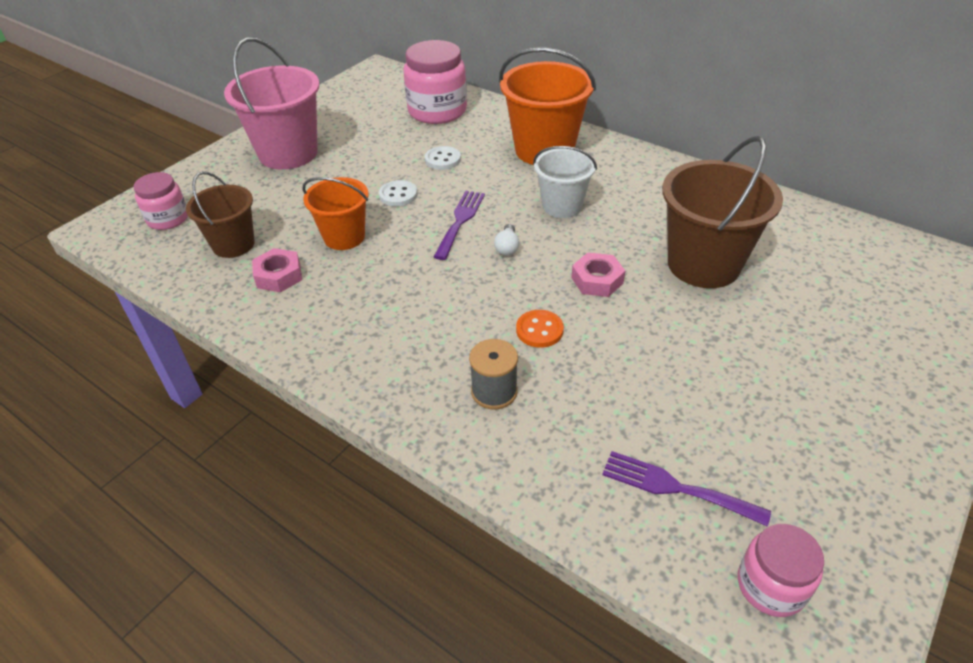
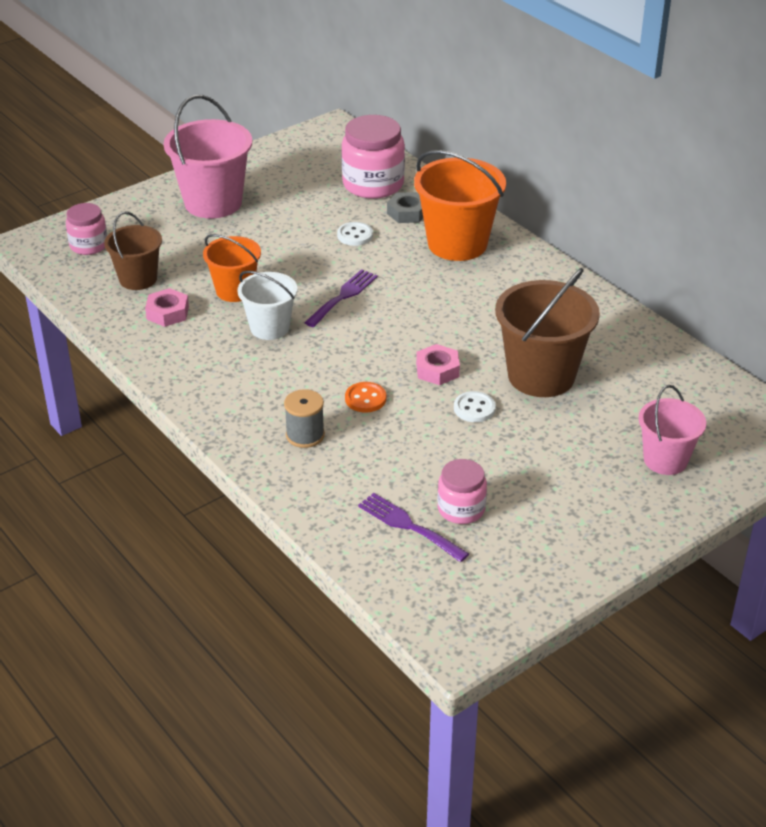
camera: 15 degrees right, 5 degrees down
white button [379,180,417,207] -> white button moved to [454,391,496,422]
white light bulb [494,224,520,256] -> none
white bucket [533,146,597,218] -> white bucket moved to [237,271,298,340]
pink jar [738,524,824,617] -> pink jar moved to [437,459,487,524]
none -> grey nut [387,192,423,223]
none -> pink bucket [639,385,706,475]

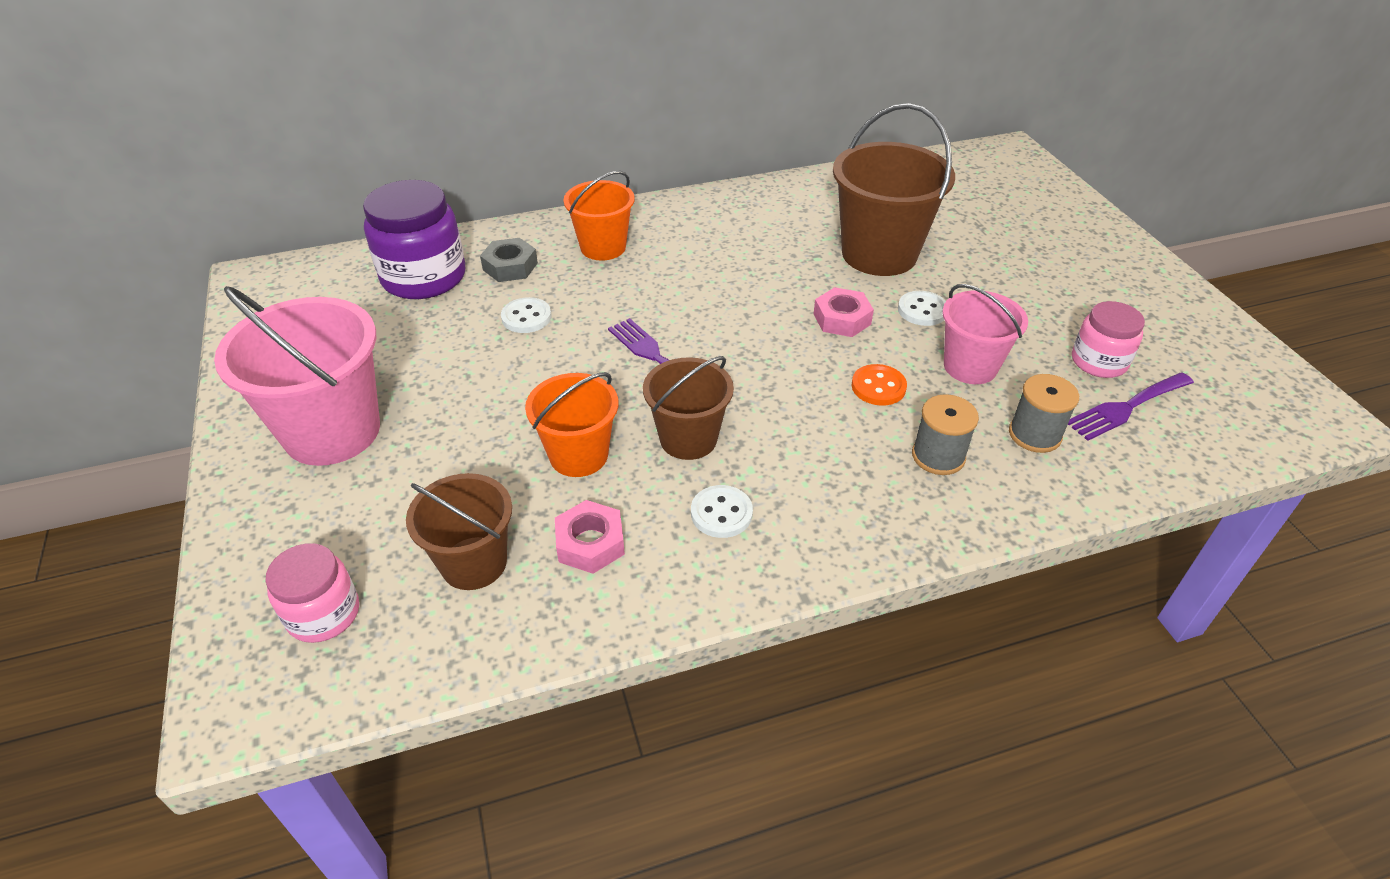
camera: 70 degrees left, 5 degrees up
white bucket [237,271,298,340] -> brown bucket [643,356,734,460]
pink jar [341,115,405,199] -> purple jar [363,180,465,299]
orange bucket [414,150,506,261] -> orange bucket [563,171,635,260], size x0.61
pink bucket [639,385,706,475] -> pink bucket moved to [942,284,1028,384]
none -> white button [691,485,753,538]
none -> grey spool [1009,374,1079,453]

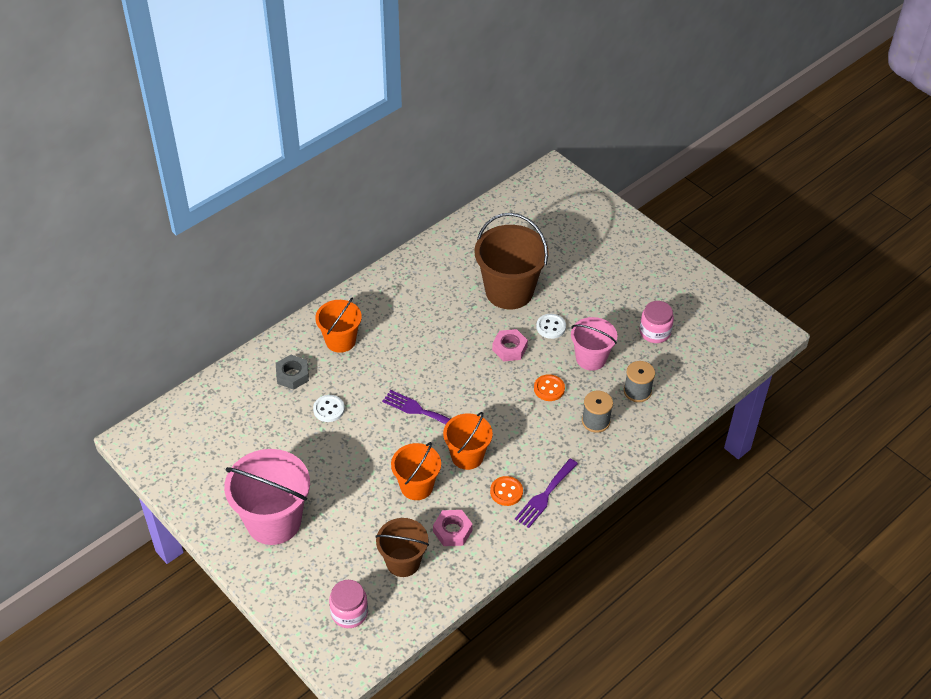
camera: 25 degrees left, 5 degrees up
purple jar [363,180,465,299] -> none
brown bucket [643,356,734,460] -> orange bucket [443,412,493,470]
white button [691,485,753,538] -> orange button [490,476,523,506]
purple fork [1068,372,1194,441] -> purple fork moved to [515,459,578,528]

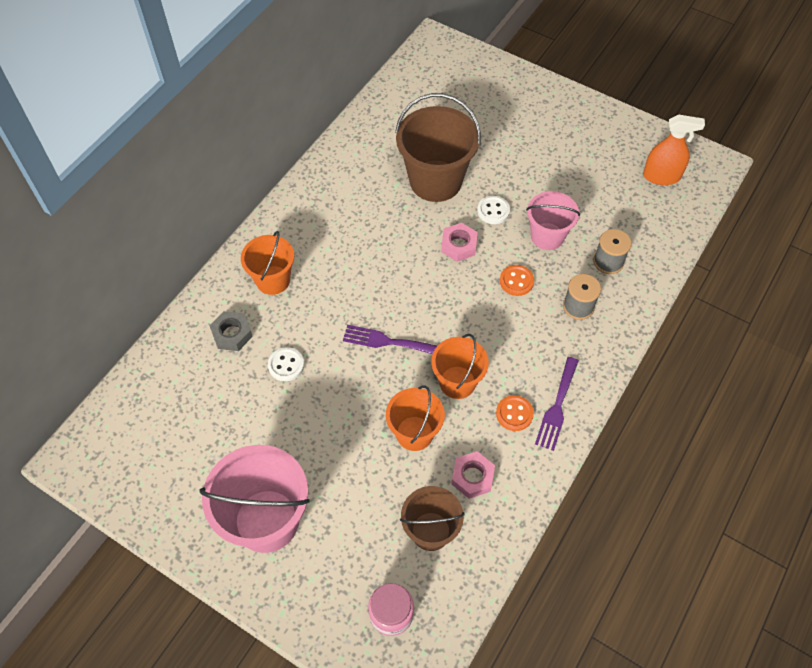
camera: 15 degrees left, 10 degrees up
pink jar [640,301,674,343] -> none
none -> orange spray bottle [643,115,705,185]

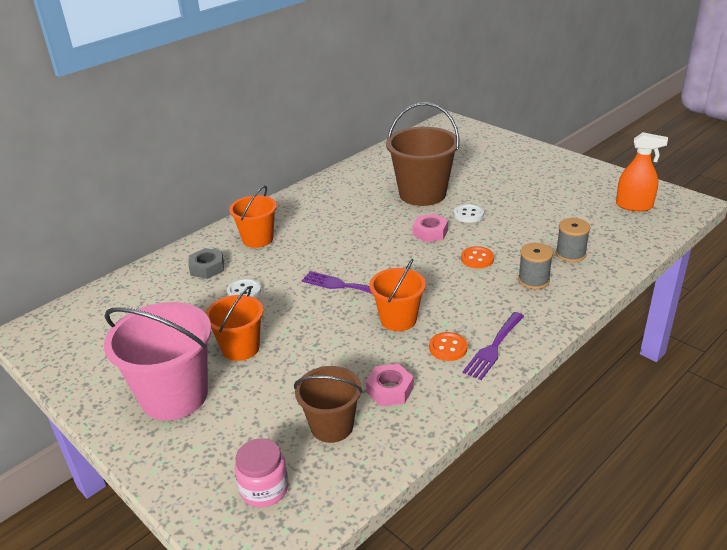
camera: 15 degrees right, 25 degrees down
orange bucket [386,385,445,451] -> orange bucket moved to [206,286,263,361]
pink bucket [526,191,580,250] -> none

